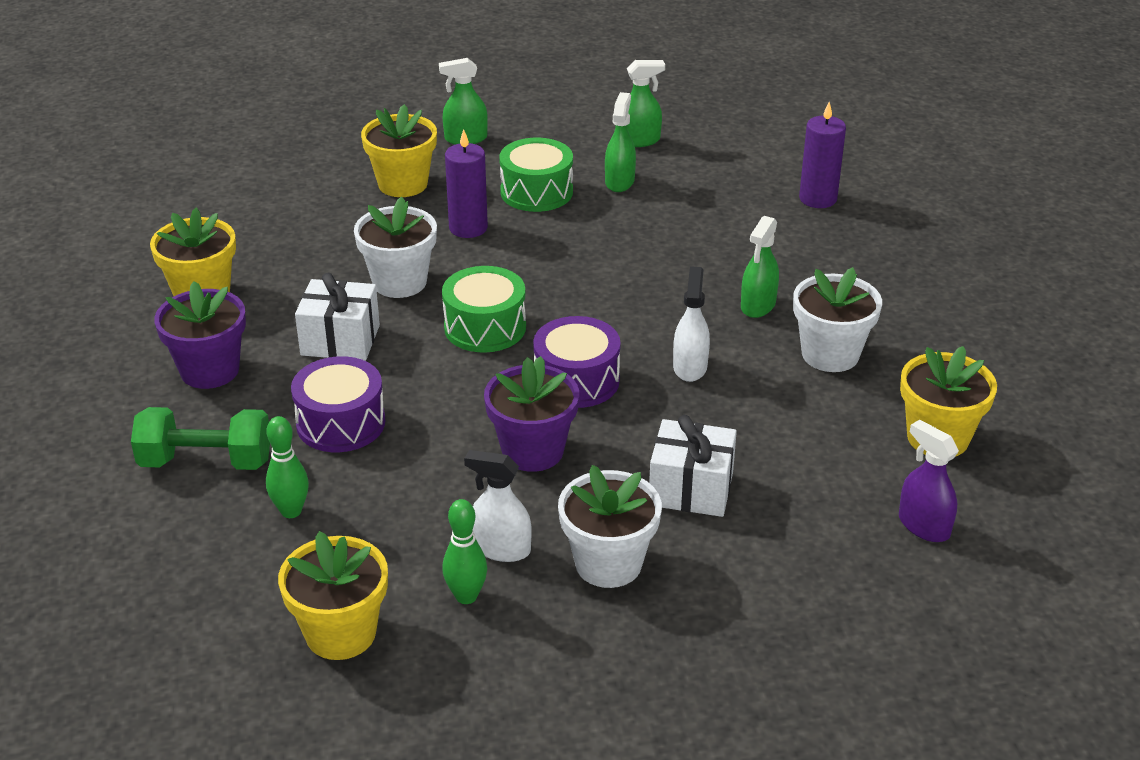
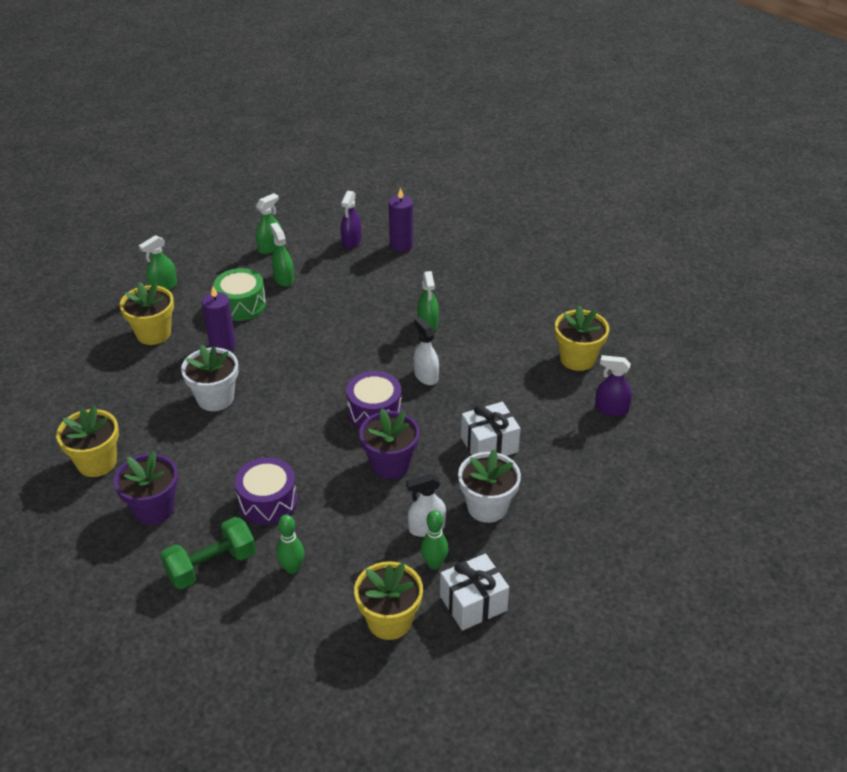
camera: 35 degrees left, 5 degrees up
white gift [295,273,380,361] -> white gift moved to [440,554,509,631]
green drum [442,266,526,353] -> none
white flower pot [793,267,882,372] -> none
none -> purple spray bottle [341,191,361,249]

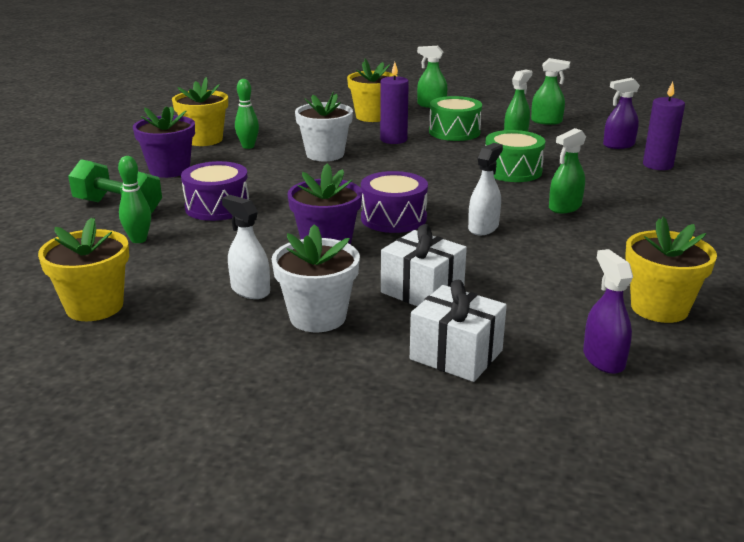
camera: 60 degrees right, 15 degrees down
green bowling pin [421,510,448,569] -> green bowling pin moved to [235,79,259,149]
white gift [440,554,509,631] -> white gift moved to [410,280,507,382]
none -> green drum [485,130,545,182]

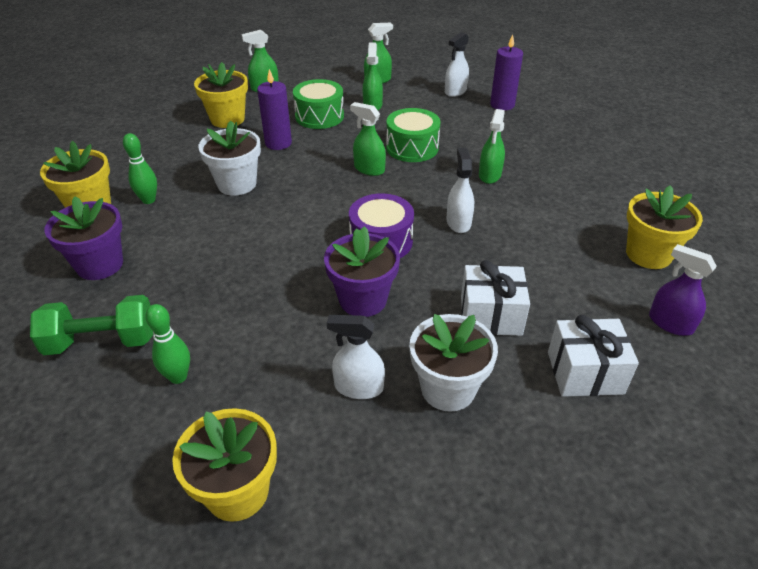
camera: 35 degrees left, 15 degrees up
purple drum [181,161,249,221] -> none
purple spray bottle [603,78,640,149] -> white spray bottle [445,32,469,97]
none -> green spray bottle [350,102,386,176]

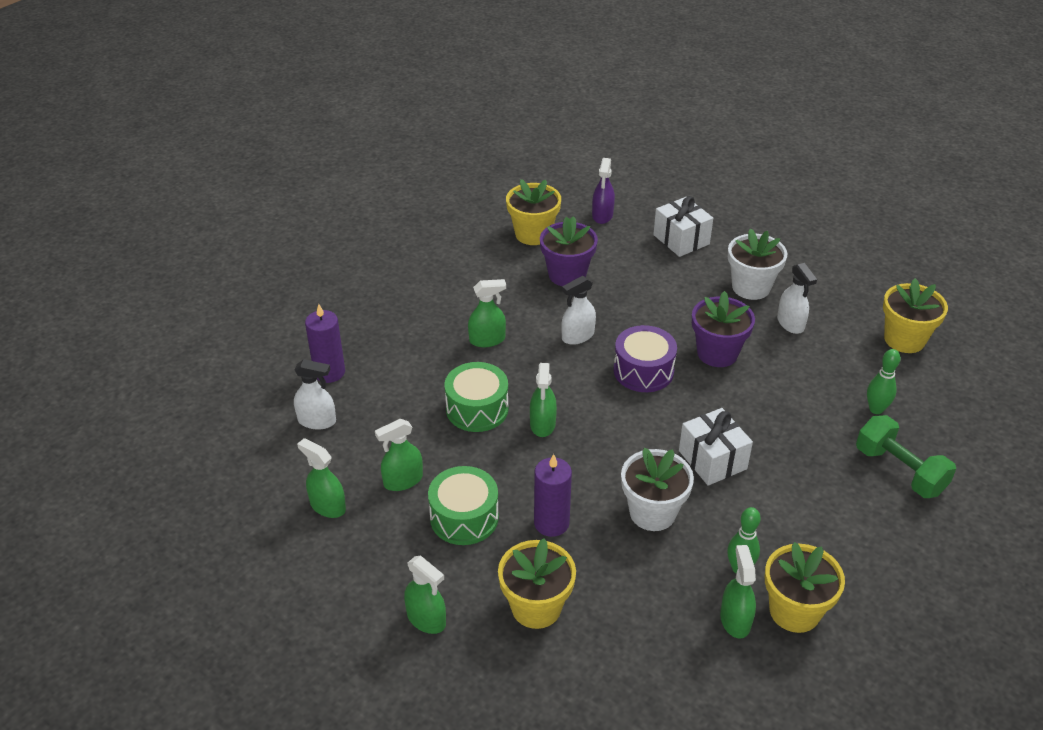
camera: 120 degrees left, 0 degrees up
purple flower pot [45,196,123,280] -> purple flower pot moved to [540,216,598,286]
white gift [461,260,530,336] -> white gift moved to [679,408,753,486]
none -> green spray bottle [720,545,756,639]

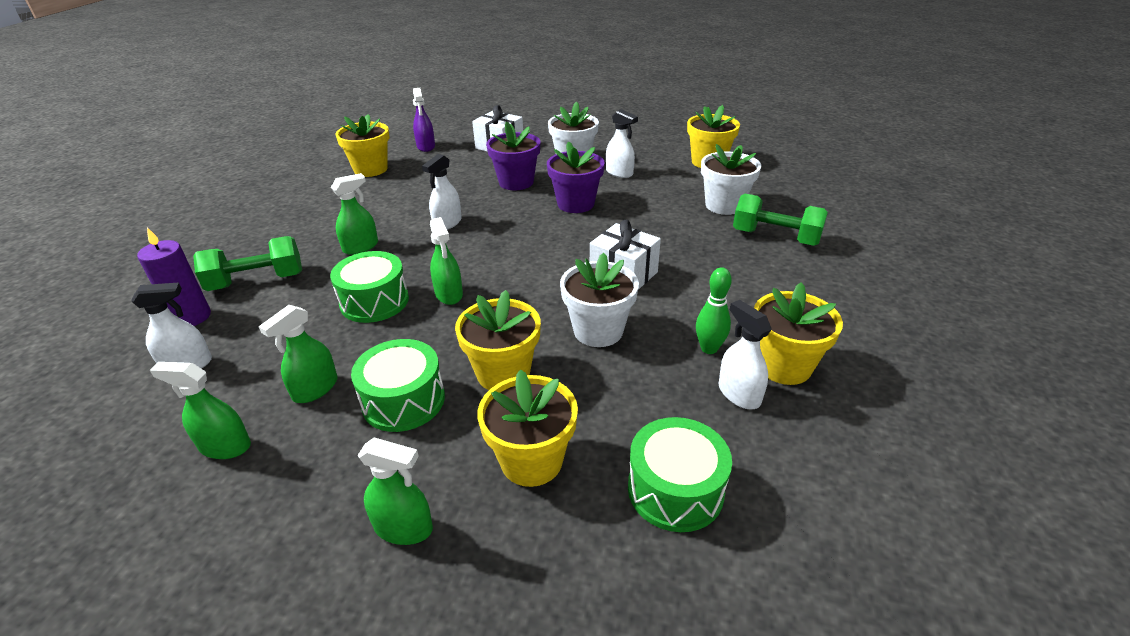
camera: 25 degrees left, 5 degrees down
purple candle [534,454,572,537] -> yellow flower pot [455,290,541,390]
purple flower pot [540,216,598,286] -> purple flower pot moved to [486,121,541,190]
purple drum [614,325,677,392] -> none
green spray bottle [720,545,756,639] -> white spray bottle [719,300,772,409]
green bowling pin [867,349,901,414] -> white flower pot [701,144,761,215]
none -> green dumbbell [193,236,302,291]
none -> green drum [628,417,732,532]

